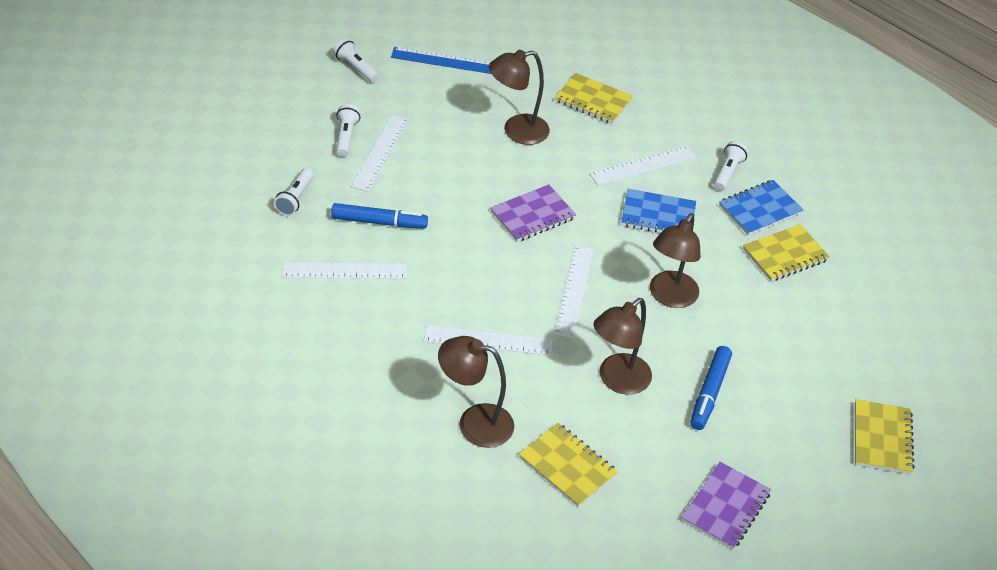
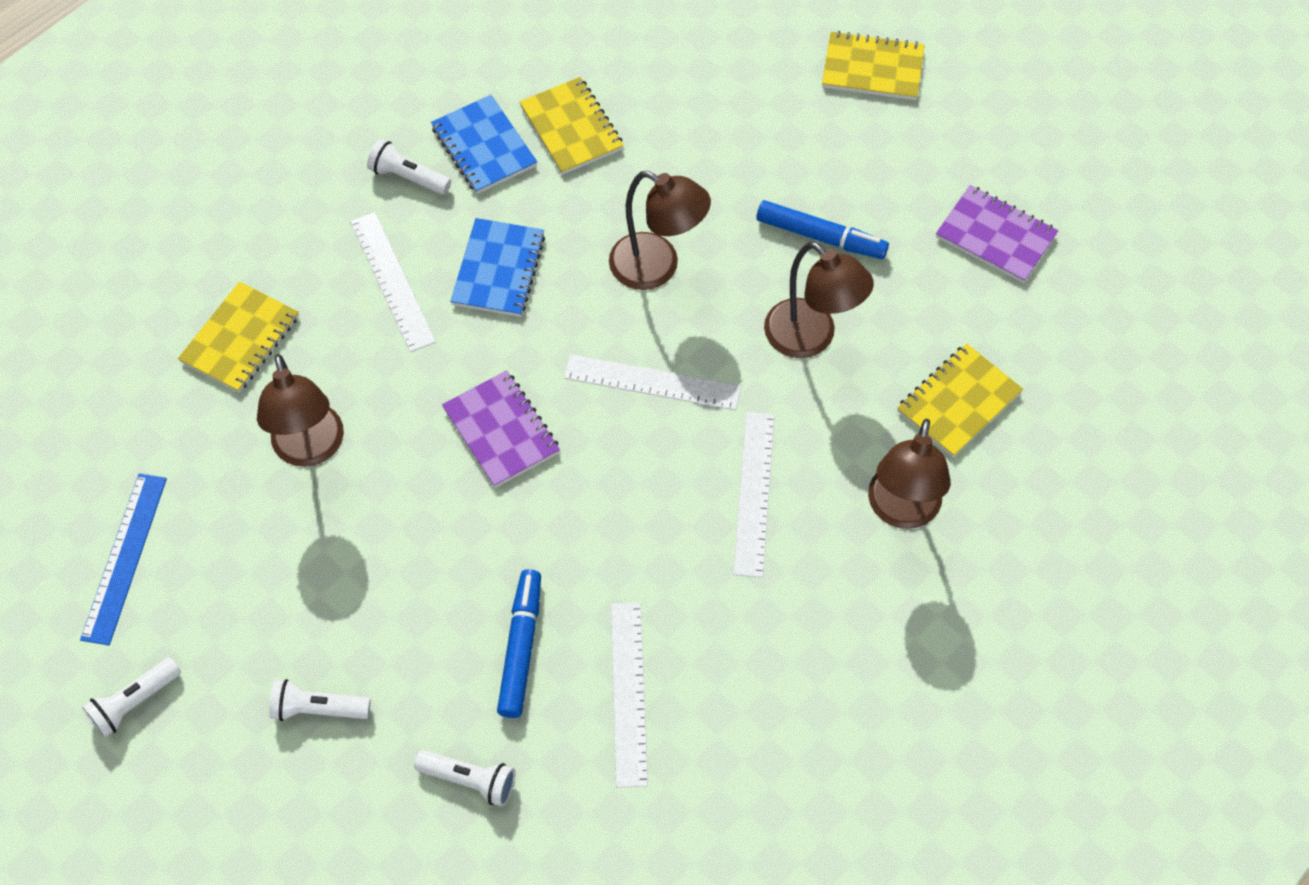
camera: 85 degrees left, 15 degrees up
white ruler [351,115,408,192] -> none

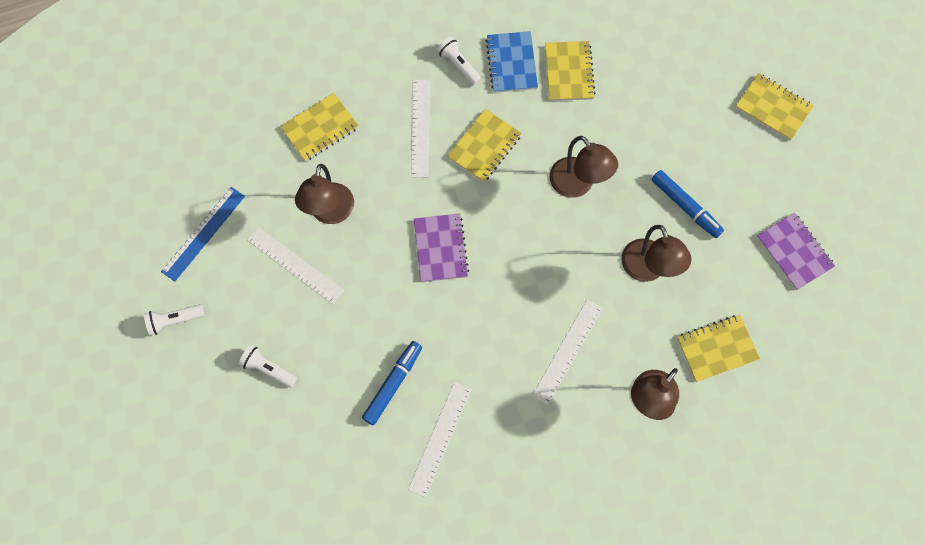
camera: 25 degrees right, 10 degrees up
white flashlight [414,750,516,807] -> none
blue notebook [450,218,545,317] -> yellow notebook [447,109,522,182]
white ruler [564,354,741,410] -> white ruler moved to [247,227,344,304]

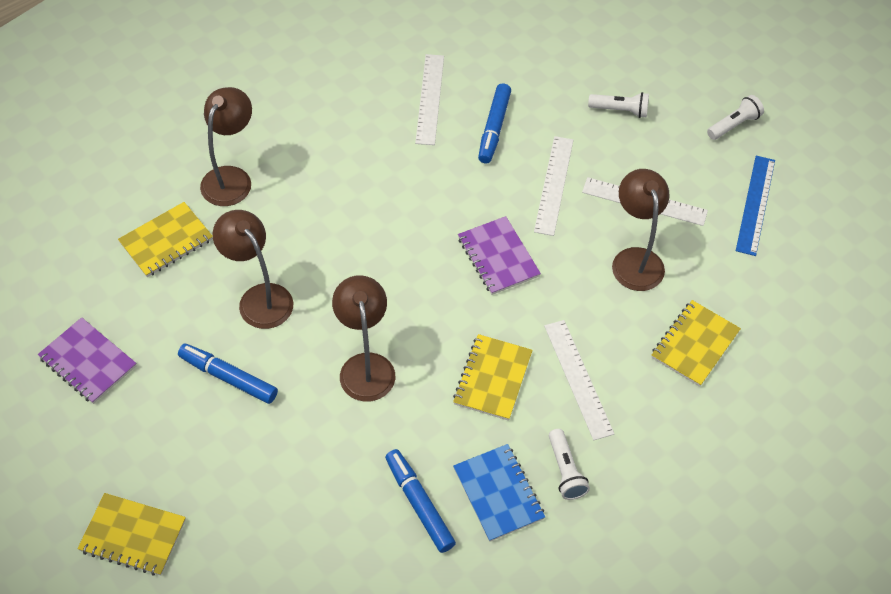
camera: 160 degrees right, 15 degrees down
white flashlight [436,37,482,86] -> white flashlight turned 45 degrees clockwise [549,429,590,500]
white ruler [532,300,603,405] -> white ruler moved to [534,136,573,236]
yellow notebook [545,41,596,101] -> blue marker [385,449,456,553]
brown lamp [550,136,618,198] -> brown lamp turned 45 degrees clockwise [332,275,395,402]

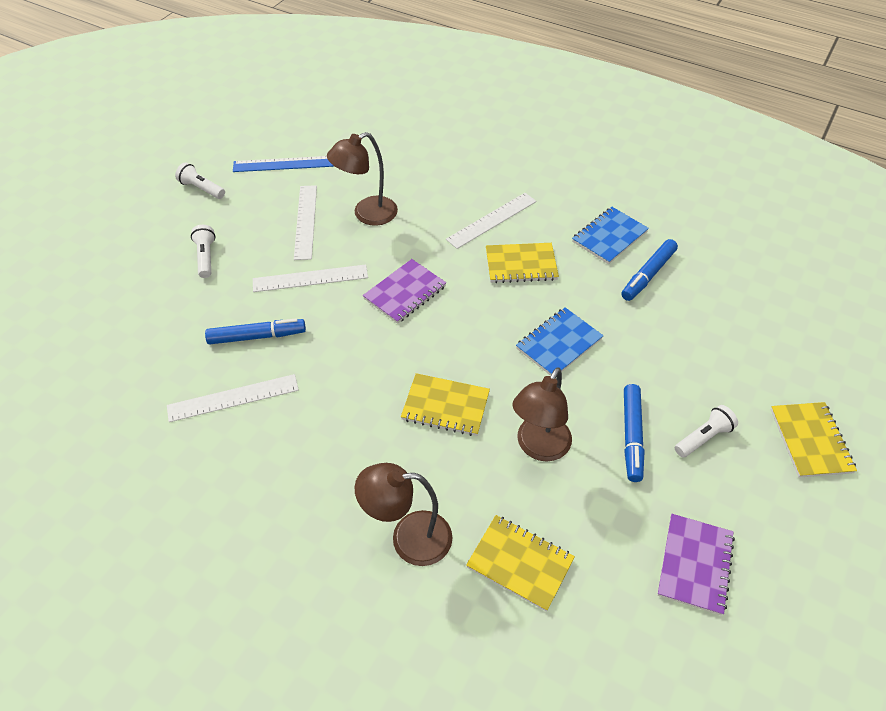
camera: 110 degrees left, 5 degrees down
brown lamp [332,275,395,402] -> blue notebook [516,307,604,376]
white flashlight [549,429,590,500] -> white flashlight moved to [675,405,738,458]
yellow notebook [651,300,741,387] -> yellow notebook moved to [401,373,490,436]

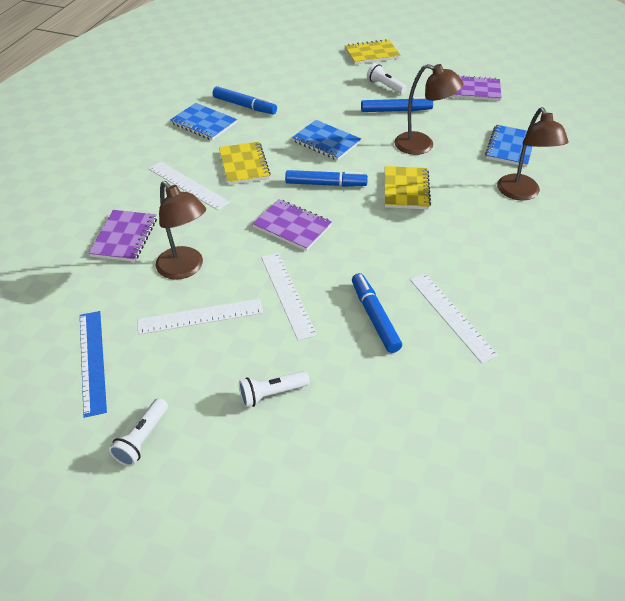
camera: 100 degrees left, 5 degrees down
yellow notebook [466,515,575,612] -> blue notebook [485,125,533,167]
none -> purple notebook [88,210,157,262]
none -> blue marker [285,170,368,187]

